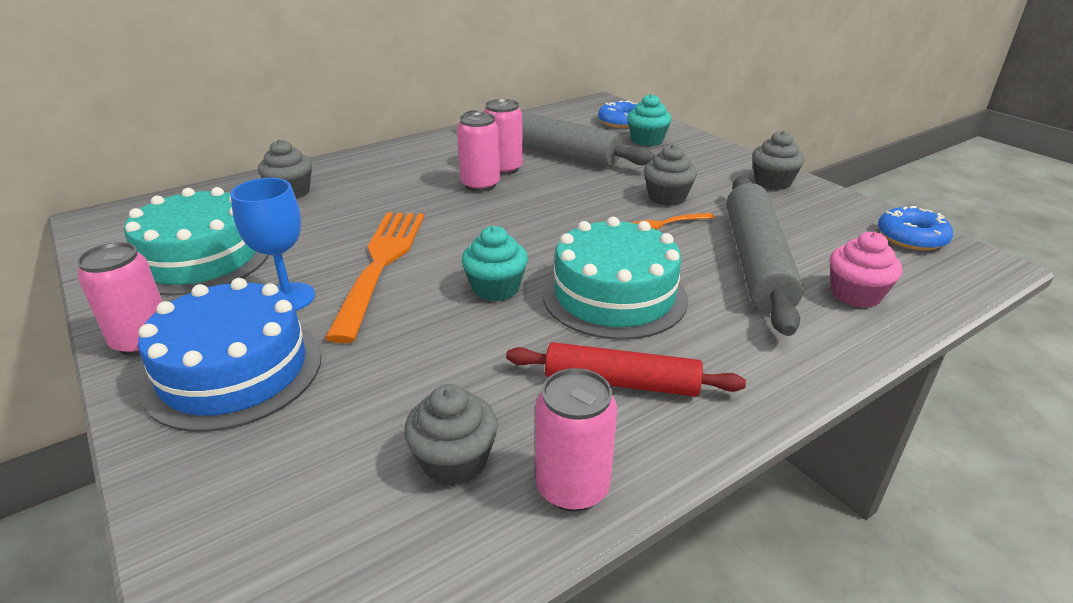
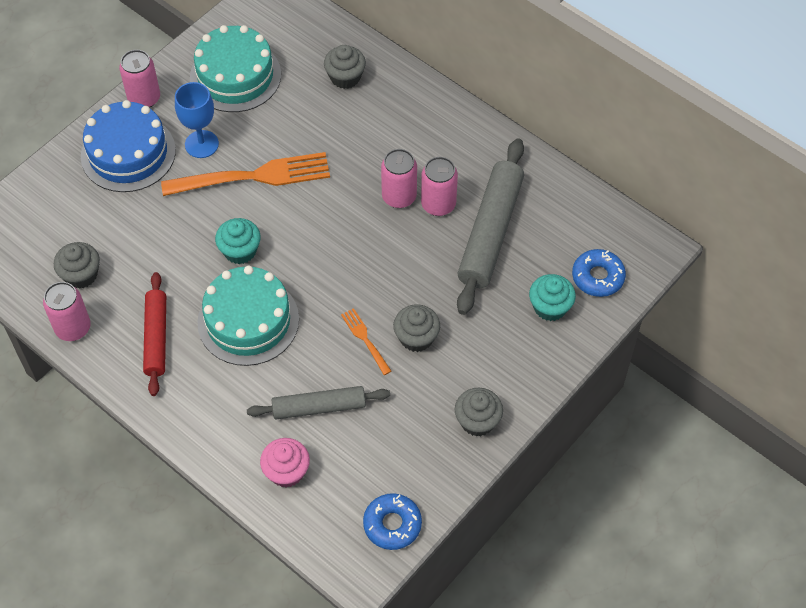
camera: 75 degrees right, 25 degrees up
grey rolling pin [726,176,804,336] -> grey rolling pin [247,386,390,419], size x0.62

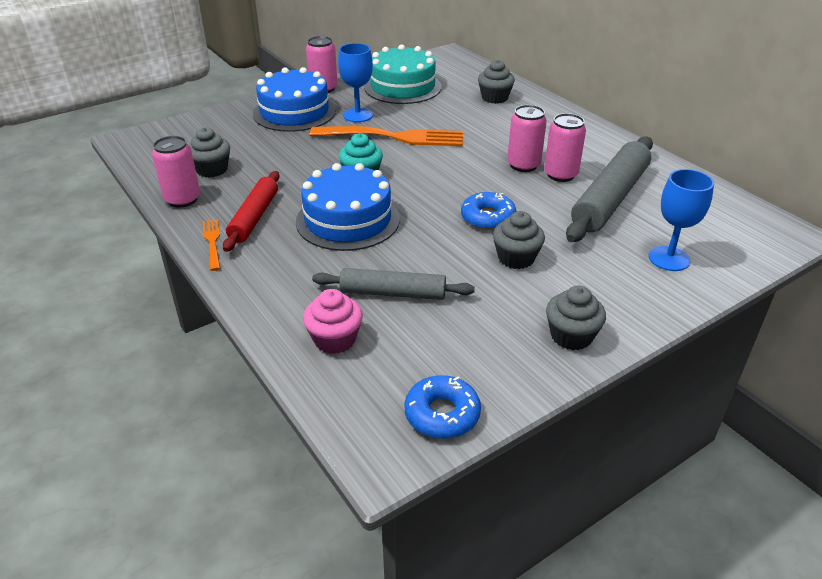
camera: 15 degrees right, 20 degrees down
turquoise cake [197,266,299,366] -> blue cake [296,163,400,251]
orange fork [341,308,392,375] -> orange fork moved to [203,219,220,271]
turquoise cupcake [529,274,576,321] -> blue goblet [649,169,714,271]
blue donut [572,249,626,297] -> blue donut moved to [461,192,517,230]

